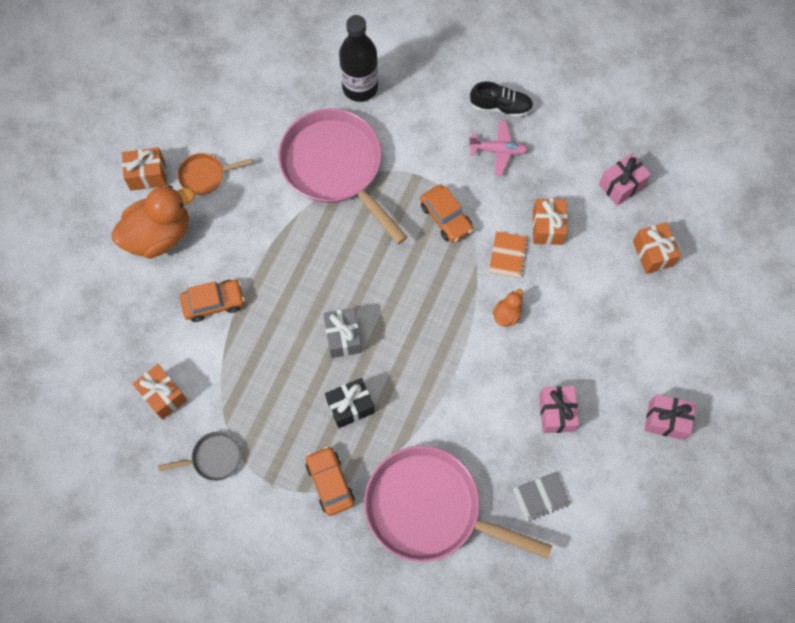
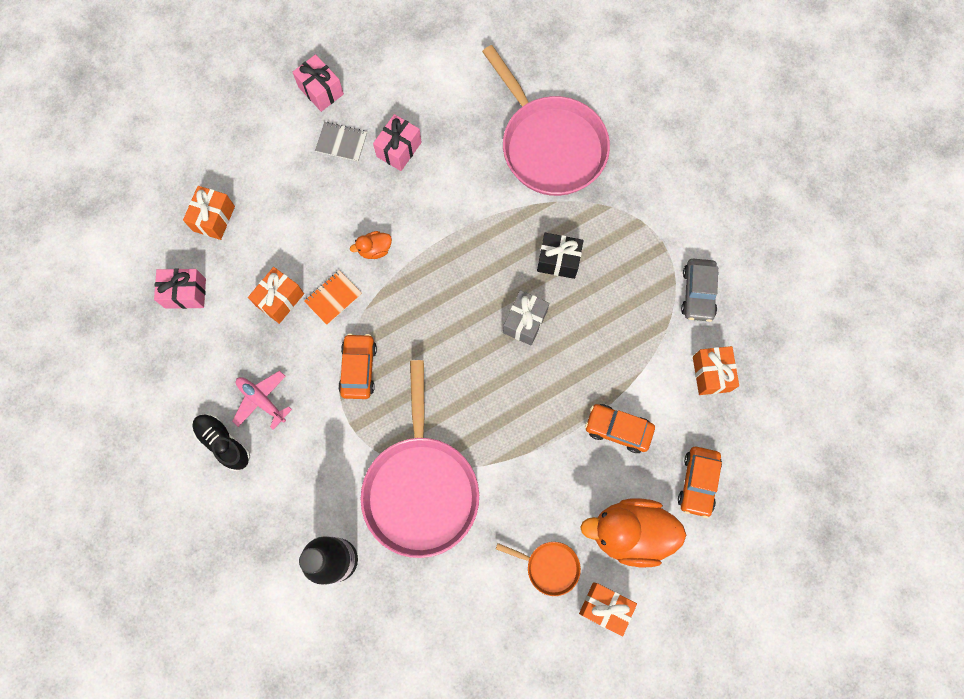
camera: 145 degrees left, 5 degrees up
grey pan [158,432,242,481] -> grey car [681,259,719,322]
orange car [306,446,355,516] -> orange car moved to [678,447,722,518]
grey notebook [512,471,571,522] -> grey notebook moved to [315,122,367,162]

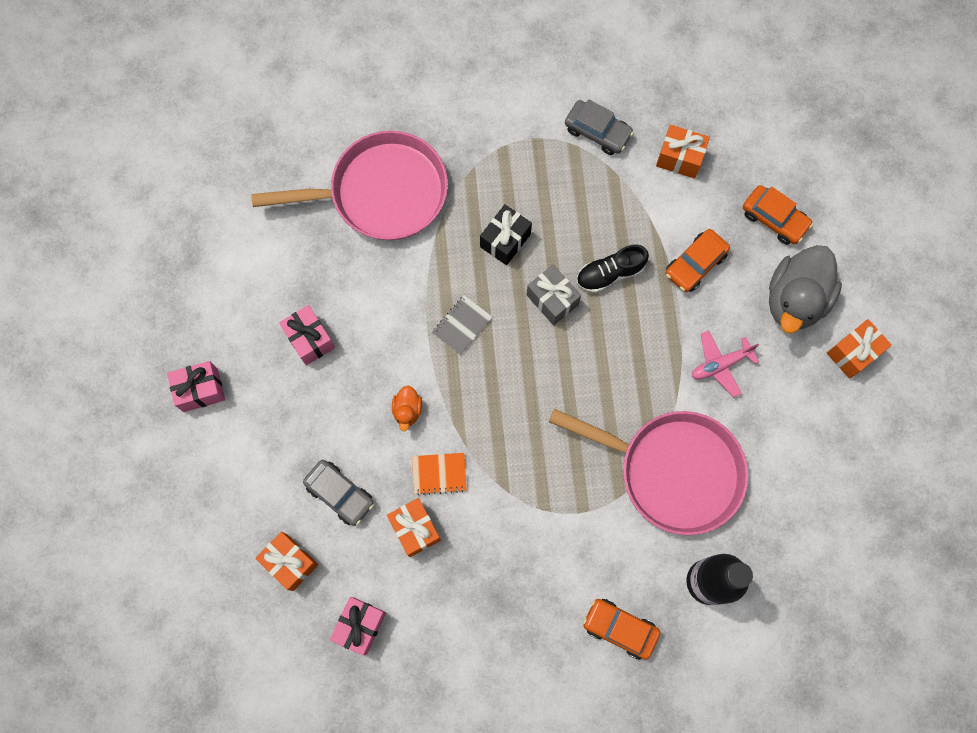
camera: 65 degrees left, 0 degrees up
black shoe [192,414,250,471] -> black shoe moved to [576,244,649,293]
pink plane [232,371,292,430] -> pink plane moved to [692,330,759,398]
orange notebook [304,270,362,325] -> orange notebook turned 75 degrees counterclockwise [412,453,467,495]
grey notebook [315,122,367,162] -> grey notebook moved to [432,295,492,355]
orange car [338,333,377,399] -> orange car moved to [583,599,661,660]
orange pan [496,542,581,596] -> none
orange duck [580,499,686,567] -> grey duck [769,245,842,334]
none -> grey car [303,460,374,526]

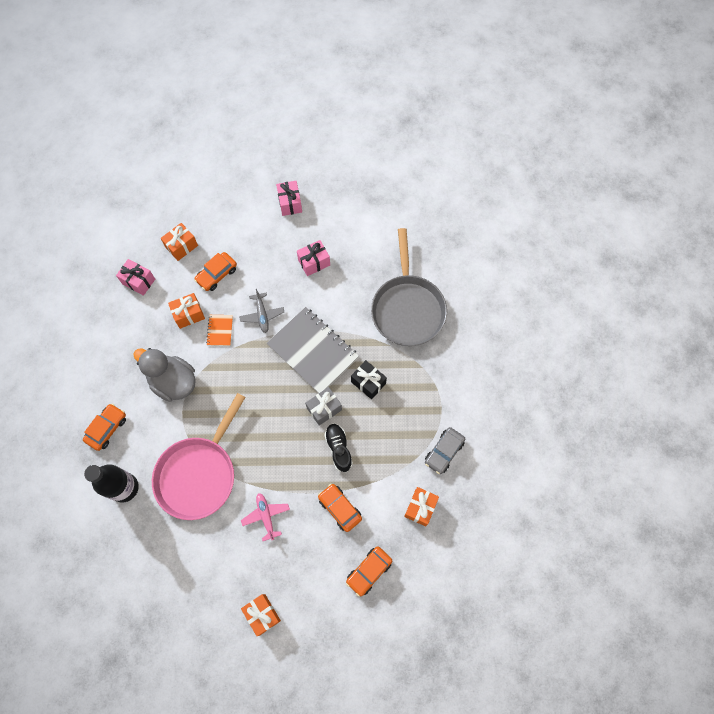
camera: 95 degrees right, 5 degrees down
pink pan [251,131,448,240] -> grey pan [371,228,447,346]
grey car [303,460,374,526] -> orange car [194,252,237,291]
orange duck [392,386,422,432] -> grey plane [239,289,284,333]
grey notebook [432,295,492,355] -> grey notebook [267,307,359,393], size x2.32
grey duck [769,245,842,334] -> grey duck moved to [133,348,196,402]

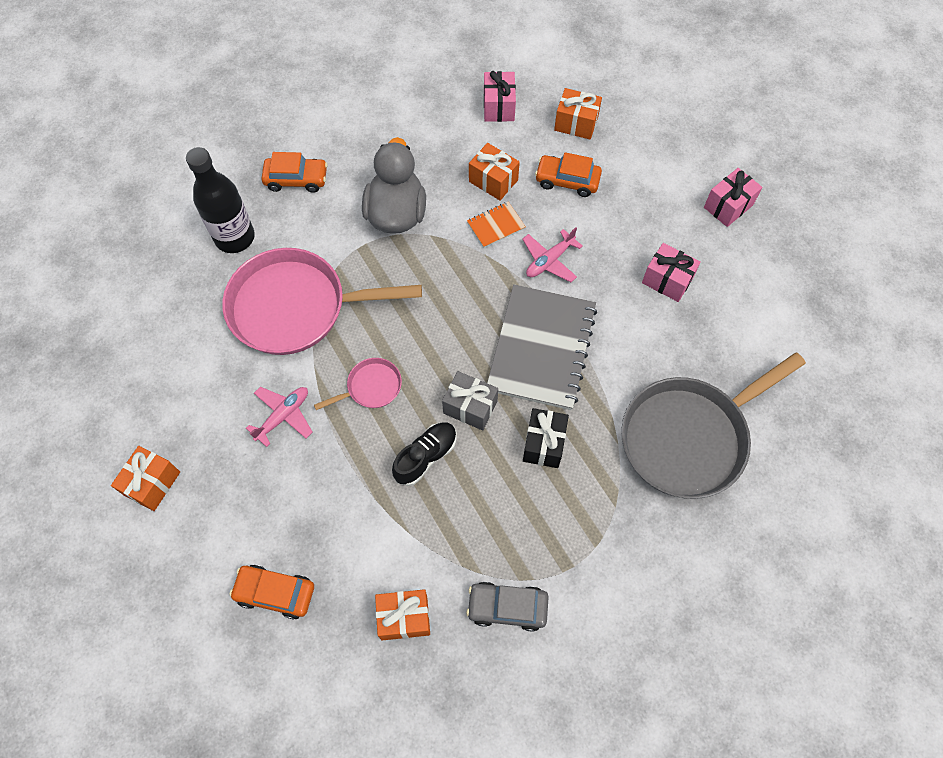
camera: 60 degrees right, 5 degrees down
grey plane [239,289,284,333] -> pink plane [522,227,583,282]
orange car [318,484,362,532] -> none
none -> pink pan [314,358,402,410]

